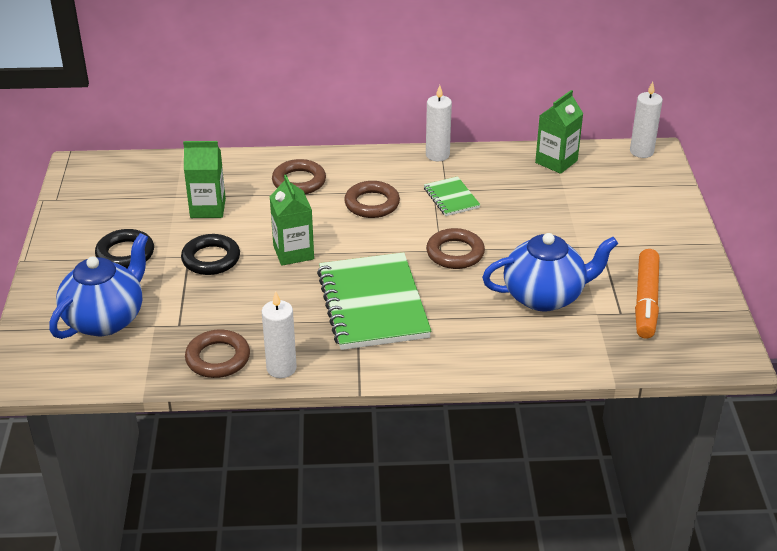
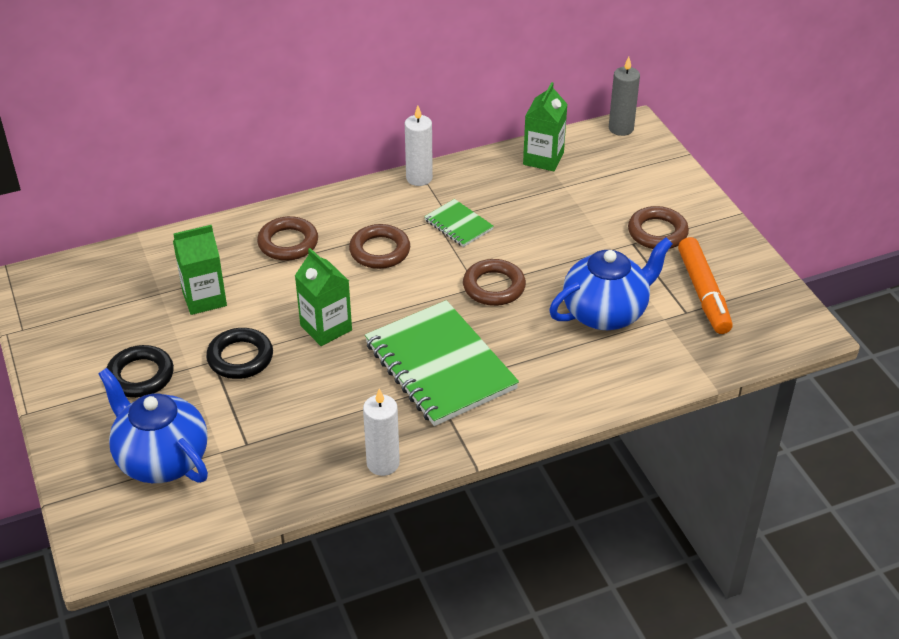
camera: 20 degrees left, 5 degrees up
blue teapot [49,233,148,339] -> blue teapot turned 60 degrees counterclockwise [98,368,208,483]
brown ring [185,329,250,378] -> brown ring moved to [628,206,689,249]
white candle [630,82,663,158] -> grey candle [609,57,640,136]

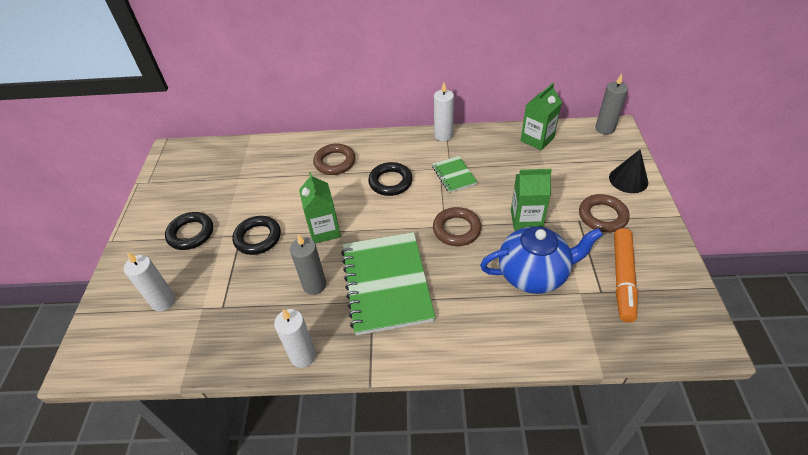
camera: 25 degrees right, 5 degrees up
blue teapot [98,368,208,483] -> white candle [124,252,175,312]
green carton [173,225,227,315] -> green carton moved to [511,169,552,231]
brown ring [349,224,410,269] -> black ring [368,162,413,196]
none -> grey candle [290,234,326,295]
none -> black cone [609,150,648,193]

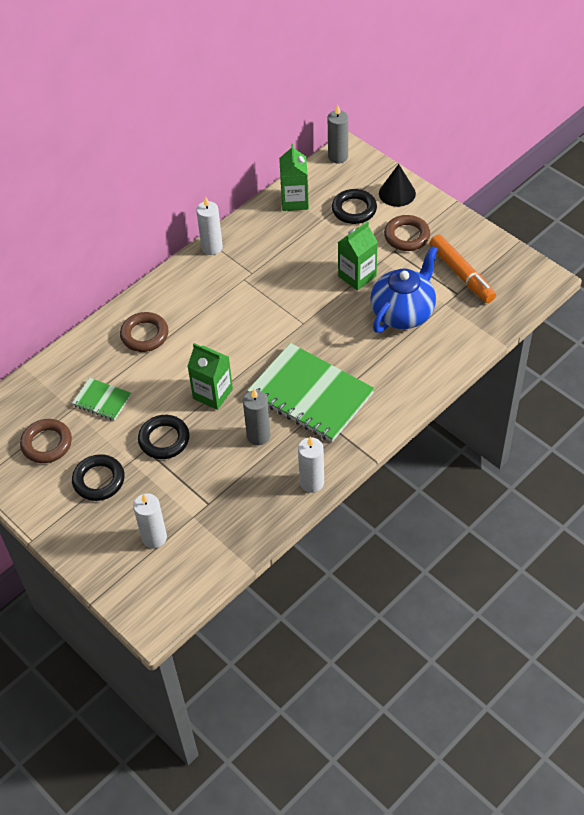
camera: 45 degrees left, 5 degrees up
black ring [368,162,413,196] -> black ring moved to [332,189,377,224]
green notebook [432,156,477,193] -> green notebook moved to [72,378,131,421]
brown ring [433,207,482,246] -> brown ring moved to [20,419,72,463]

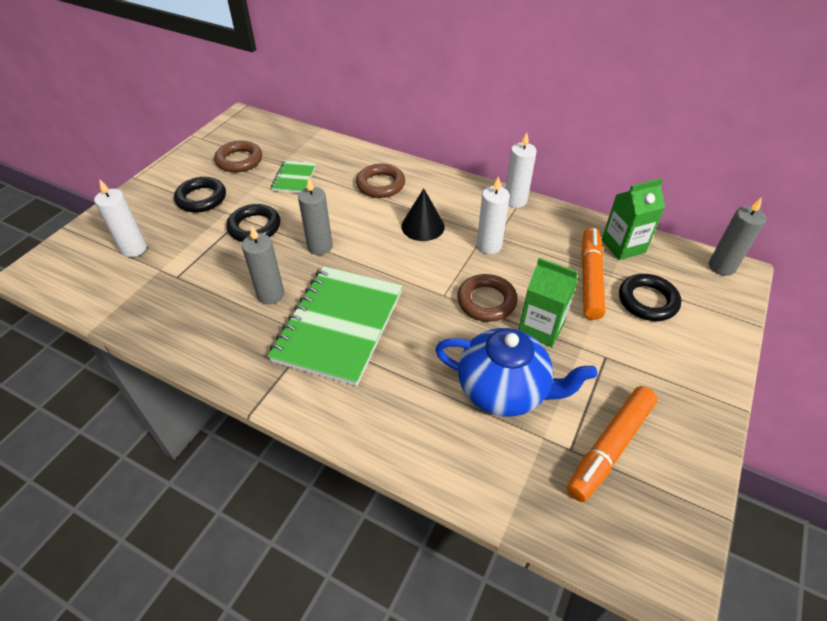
camera: 70 degrees right, 5 degrees down
green carton [187,343,233,410] -> grey candle [298,177,333,255]
white candle [298,437,324,493] -> white candle moved to [477,176,510,254]
black cone [379,164,416,207] -> black cone moved to [401,188,445,241]
brown ring [384,215,430,251] -> brown ring moved to [457,274,518,322]
none -> orange marker [581,228,605,320]

